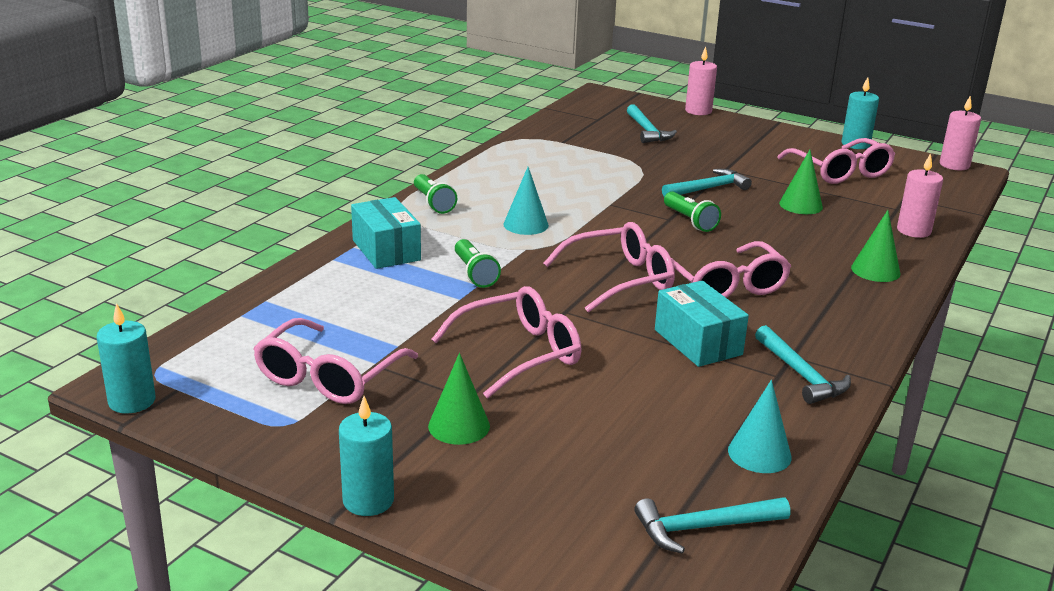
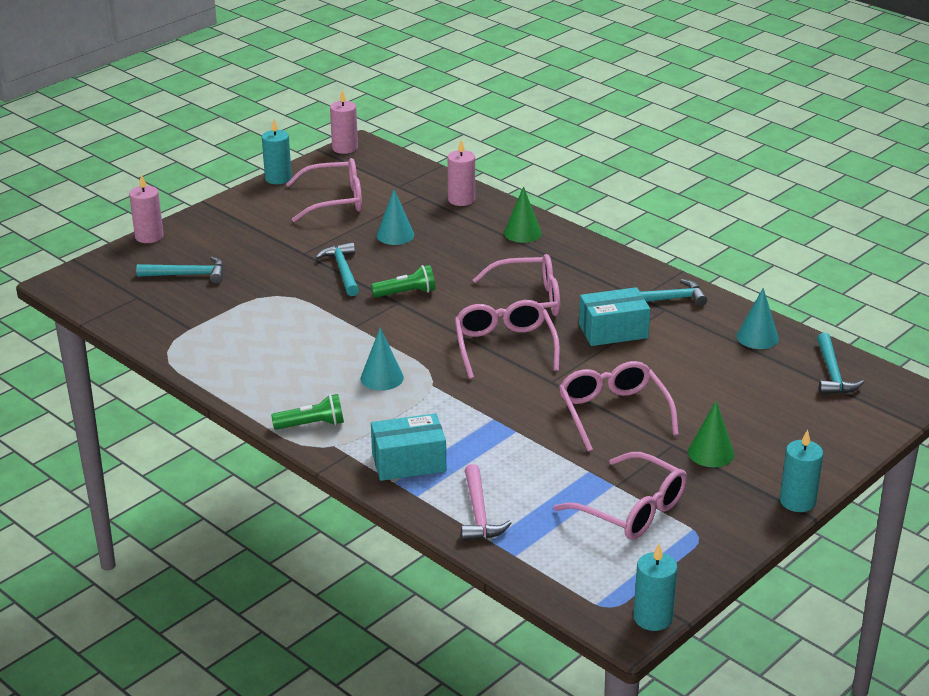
camera: 75 degrees left, 5 degrees up
green flashlight [455,239,501,288] -> none
green cone [779,150,823,214] -> turquoise cone [376,189,414,245]
none -> pink hammer [461,464,512,541]

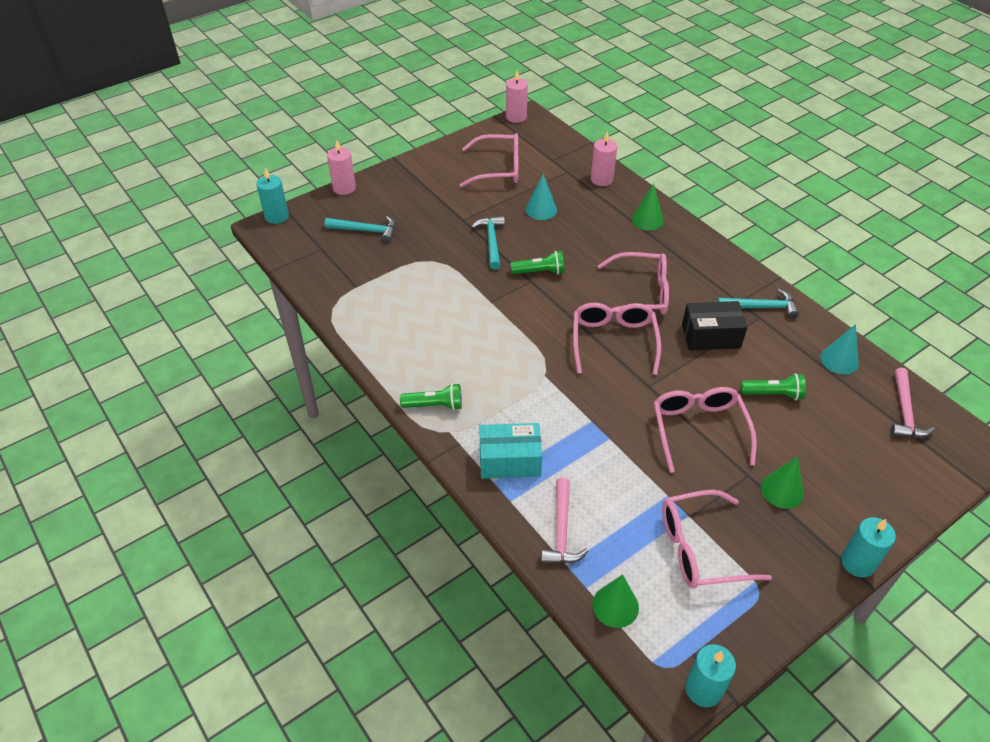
camera: 10 degrees right, 15 degrees up
turquoise candle [262,119,292,184] -> turquoise candle moved to [256,168,289,224]
turquoise cone [361,328,404,391] -> none
pink glasses [553,452,687,540] -> pink glasses turned 120 degrees clockwise [662,490,772,589]
turquoise box [579,287,650,346] -> black box [682,301,748,351]
turquoise hammer [817,333,864,395] -> pink hammer [890,368,935,438]
none -> green cone [592,575,639,628]
none -> green flashlight [741,373,806,400]

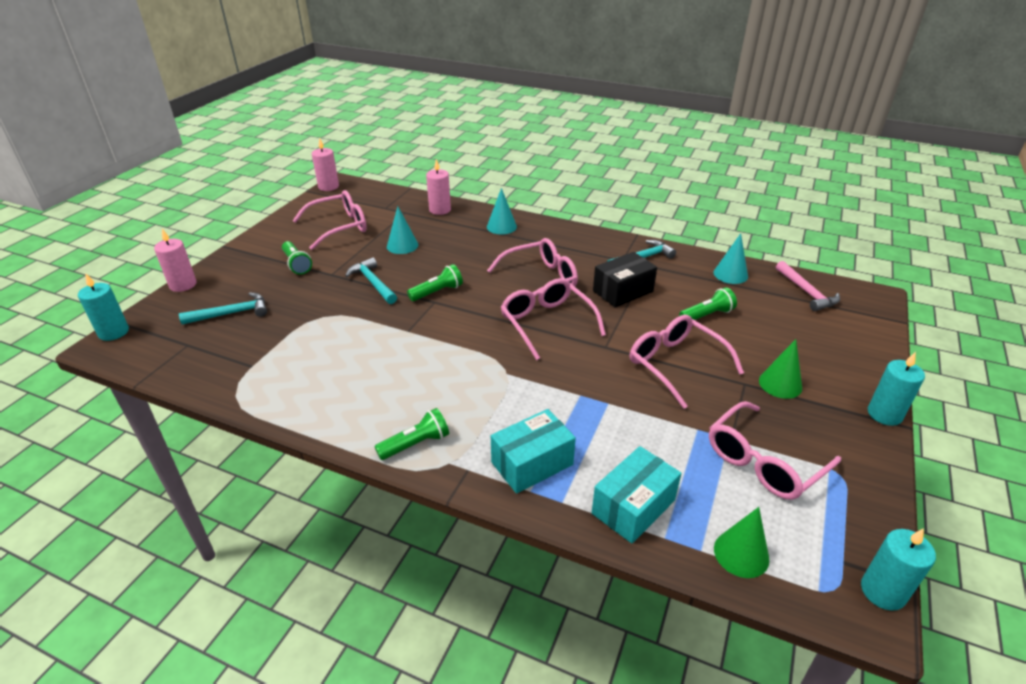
camera: 30 degrees left, 10 degrees down
pink hammer [541,478,588,564] -> turquoise box [592,446,682,543]
green cone [632,184,664,230] -> turquoise cone [487,188,517,234]
none -> green flashlight [282,241,312,275]

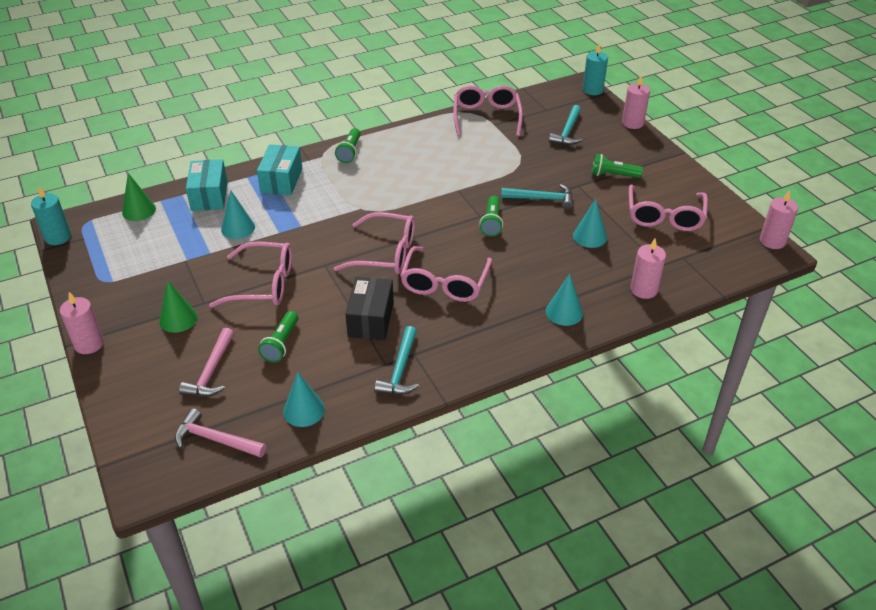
camera: 130 degrees right, 5 degrees up
pink glasses [709,401,841,500] -> pink glasses moved to [453,85,523,136]
turquoise candle [868,352,925,426] -> pink candle [60,292,104,354]
none -> pink hammer [179,328,234,397]
none -> turquoise cone [221,190,255,239]

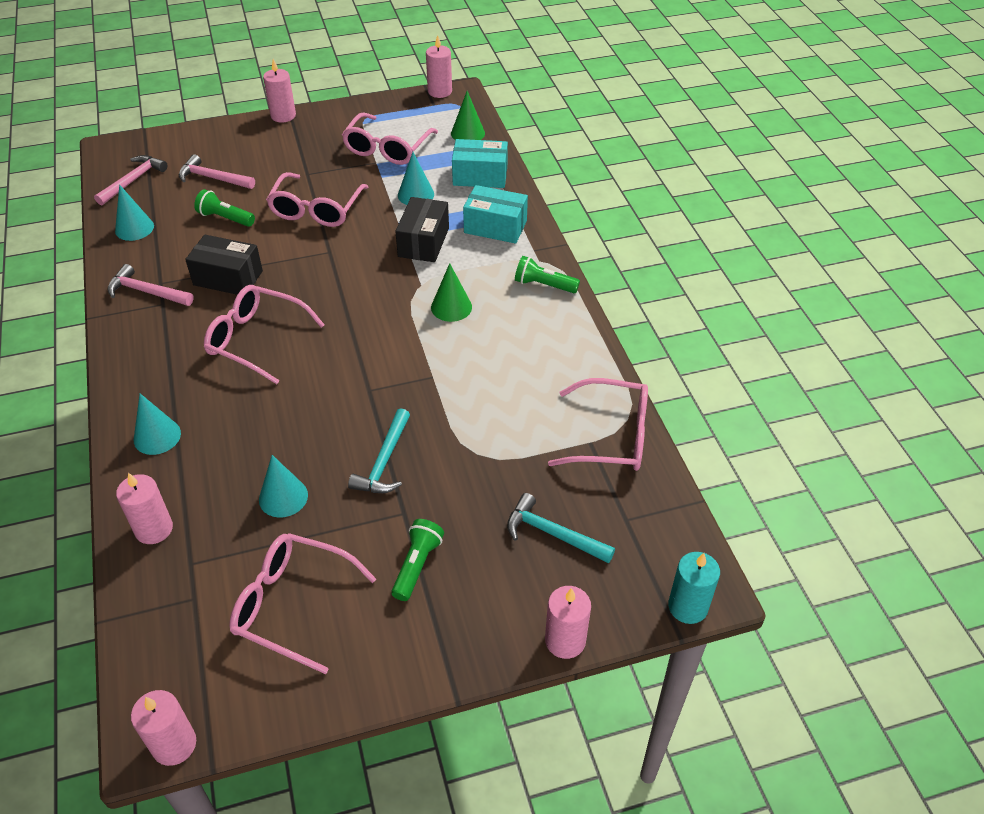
camera: 100 degrees right, 5 degrees up
turquoise candle [31,187,71,245] -> pink candle [426,35,452,98]
green cone [159,280,198,333] -> green cone moved to [431,263,472,322]
pink glasses [334,212,415,274] -> pink glasses moved to [342,112,438,165]
turquoise hammer [374,326,419,395] -> pink hammer [108,264,194,306]
green flashlight [479,196,503,237] -> none
none -> black box [395,197,449,262]

